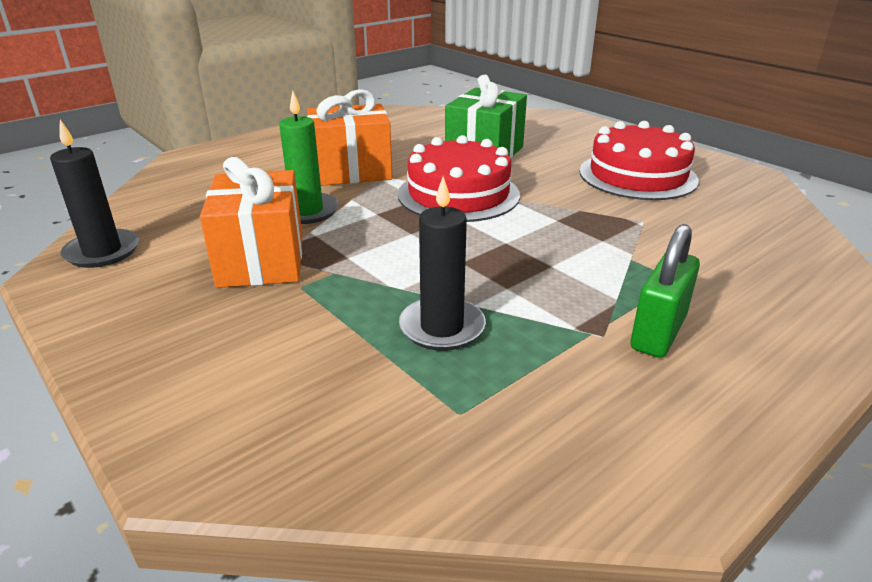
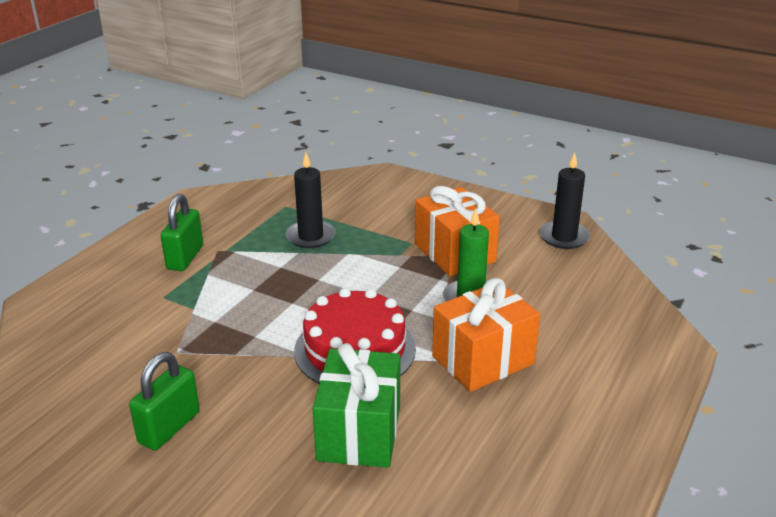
camera: 160 degrees right, 0 degrees up
red cake [579,121,699,200] -> green padlock [129,352,200,450]

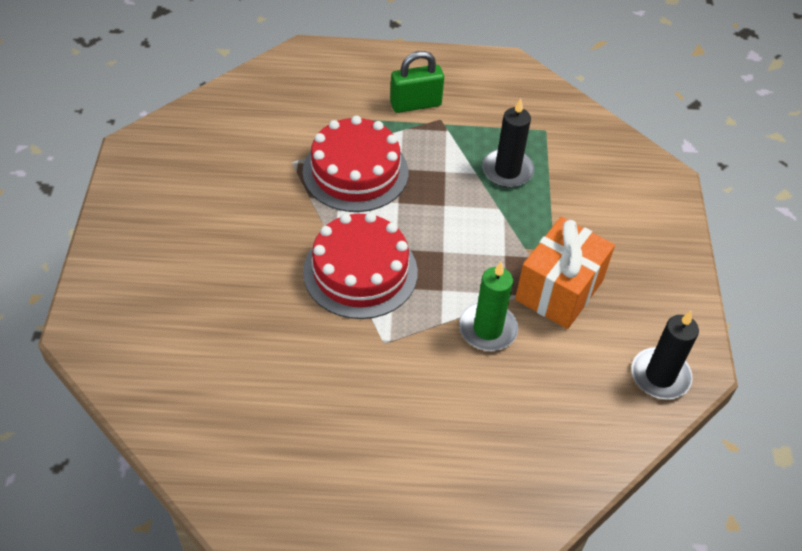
camera: 60 degrees right, 20 degrees up
green padlock [129,352,200,450] -> none
green gift [313,343,400,468] -> none
orange gift [432,278,540,392] -> none
none -> red cake [303,116,408,212]

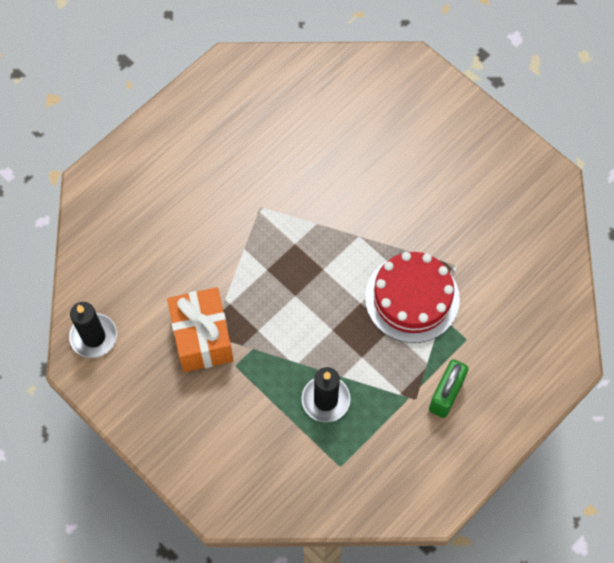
camera: 135 degrees right, 15 degrees up
red cake [303,212,418,319] -> none
green candle [459,262,518,351] -> none

